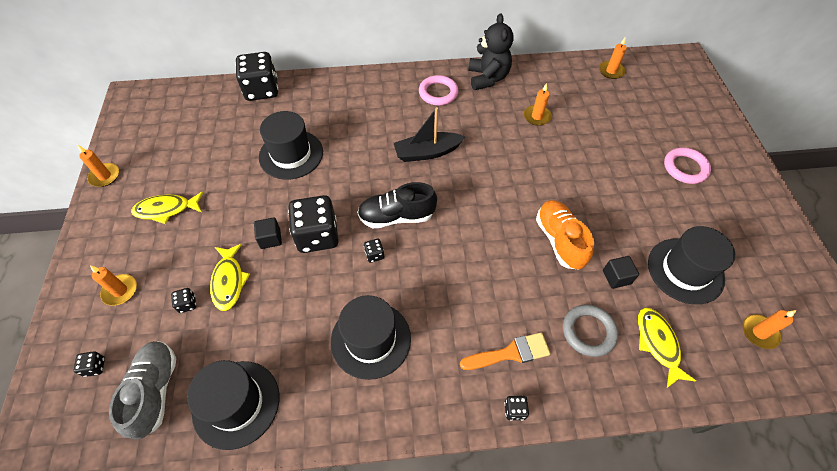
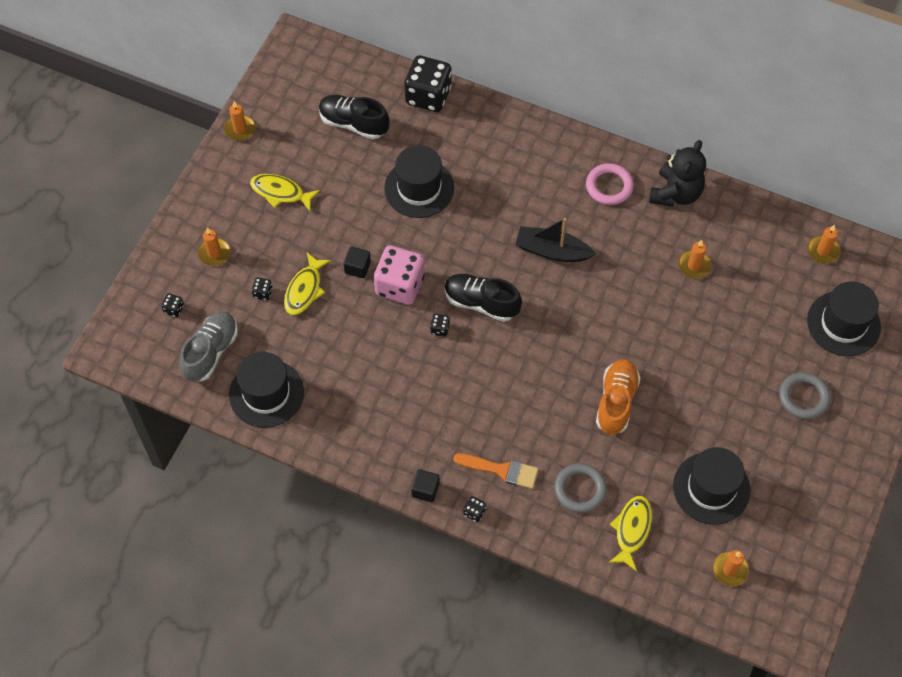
camera: 30 degrees right, 5 degrees up
black dice [288,195,339,253] -> pink dice [374,245,425,305]
black hat [331,295,411,380] -> black hat moved to [807,281,881,356]
black cube [603,256,639,289] -> black cube moved to [411,469,439,502]
pink ring [664,148,711,184] -> grey ring [779,372,830,419]
none -> black shoe [319,95,389,139]

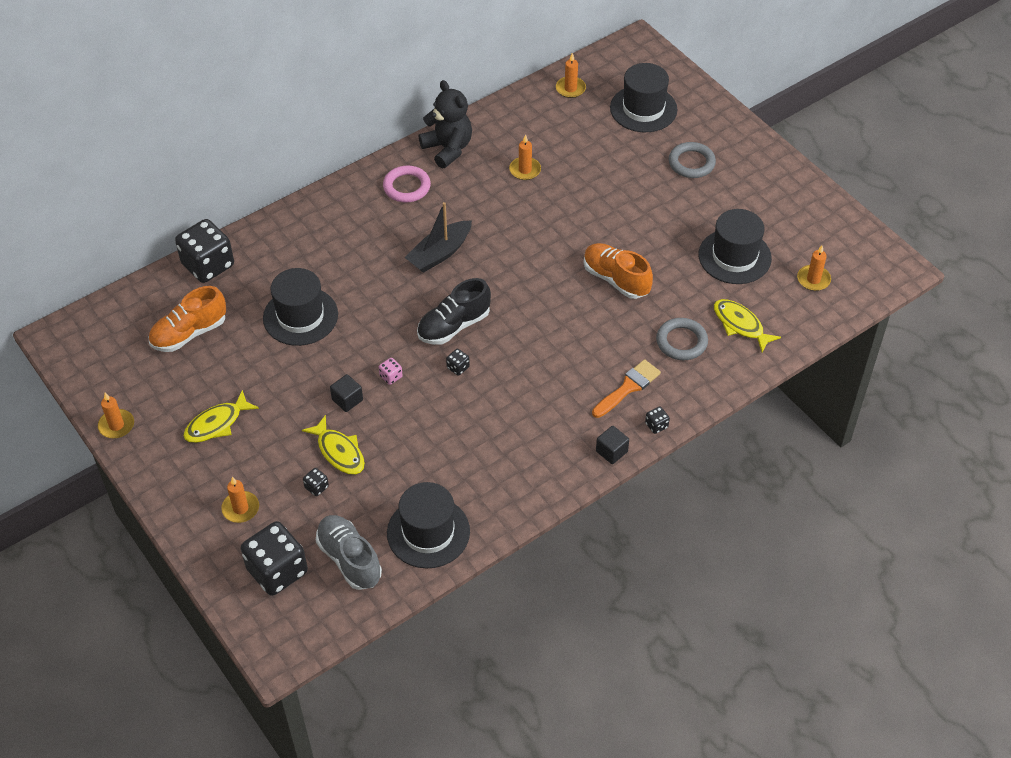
camera: 60 degrees left, 10 degrees down
black dice [161,293,184,317] -> black dice [241,521,308,596], size x2.47
black shoe [319,95,389,139] -> orange shoe [148,286,226,352]
pink dice [374,245,425,305] -> pink dice [379,358,403,385], size x0.40

